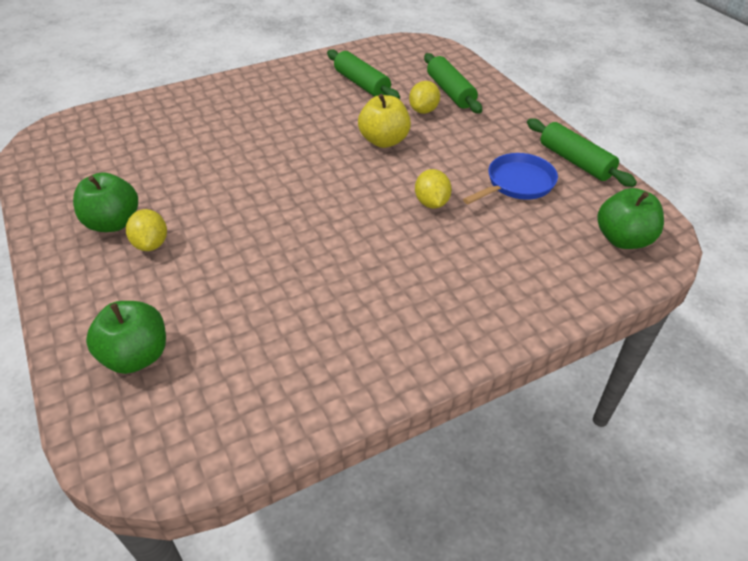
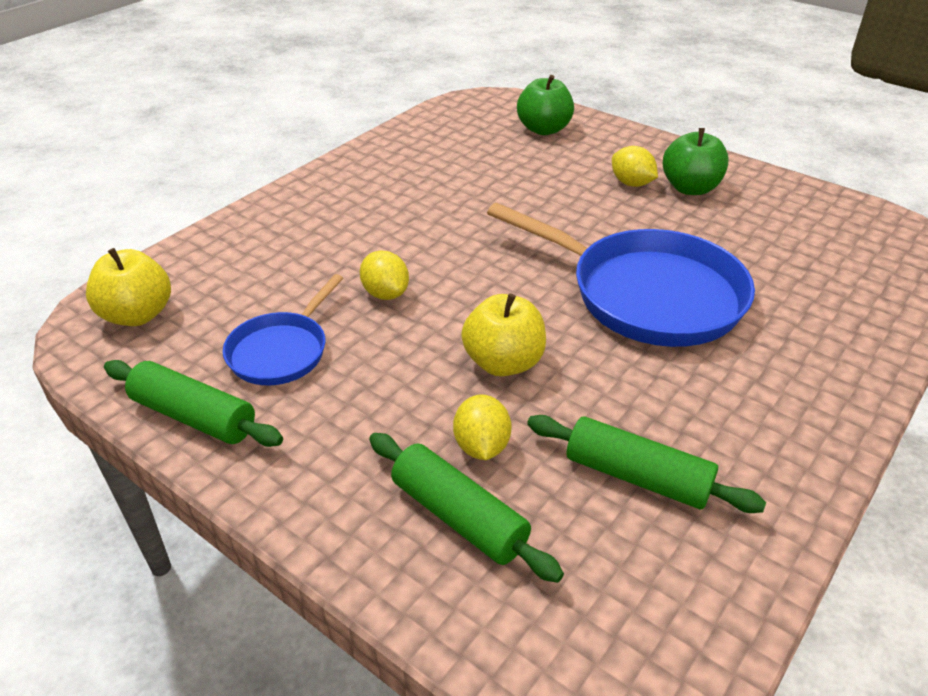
camera: 155 degrees right, 5 degrees down
green apple [597,188,664,249] -> yellow apple [86,248,171,326]
none -> blue pan [487,203,755,347]

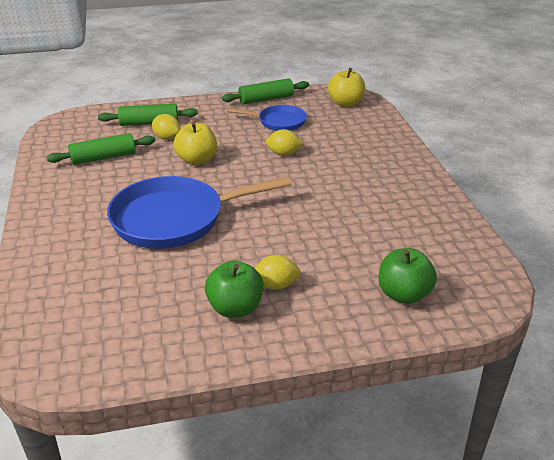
camera: 130 degrees right, 5 degrees down
blue pan [223,274,343,385] -> blue pan turned 120 degrees clockwise [227,105,307,131]

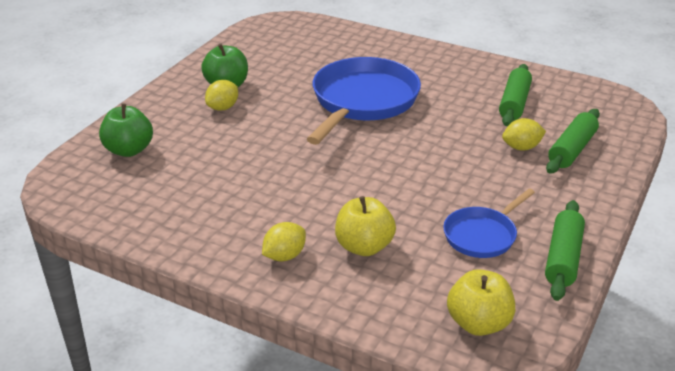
camera: 130 degrees right, 0 degrees up
yellow apple [173,122,217,165] -> yellow apple moved to [335,196,396,256]
yellow lemon [266,129,304,156] -> yellow lemon moved to [262,222,306,261]

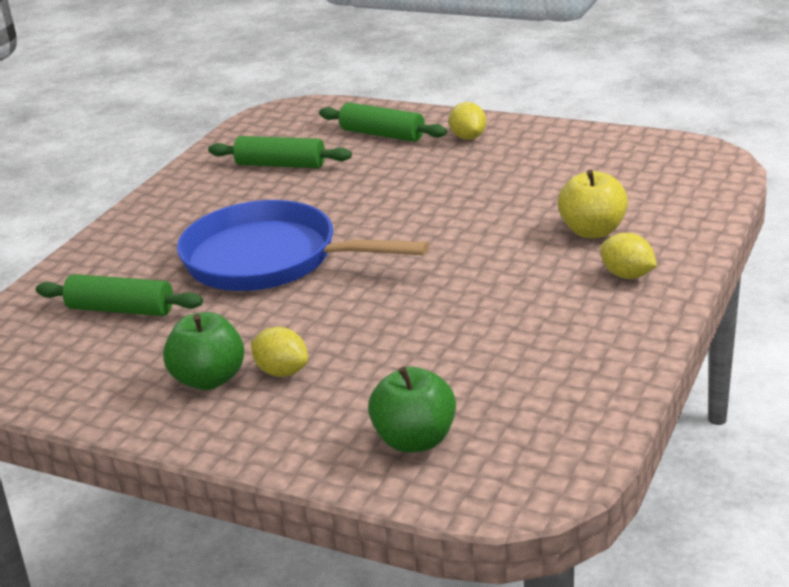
camera: 90 degrees left, 5 degrees down
blue pan [443,189,535,258] -> none
yellow apple [447,269,515,336] -> none
yellow lemon [502,118,546,151] -> yellow lemon moved to [449,102,486,140]
green rolling pin [545,200,585,301] -> green rolling pin moved to [36,274,203,316]

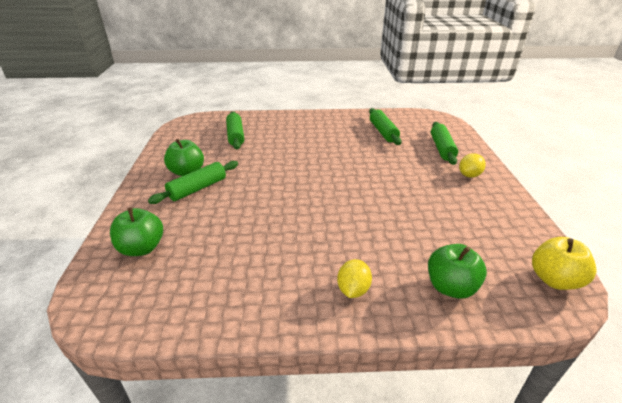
camera: 60 degrees right, 5 degrees up
blue pan [177,200,429,291] -> none
yellow lemon [251,327,308,377] -> green rolling pin [148,161,238,204]
yellow apple [558,170,628,238] -> yellow apple moved to [532,237,596,290]
none -> green apple [428,244,487,298]

